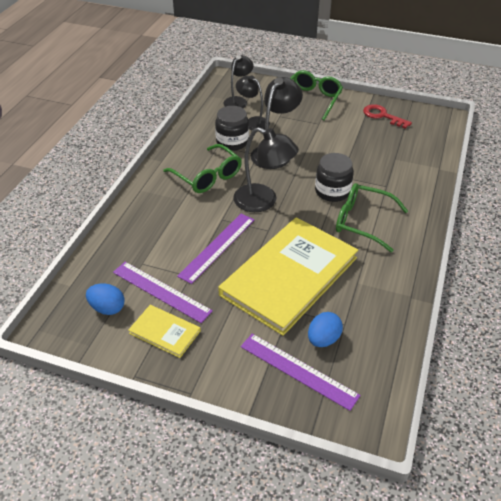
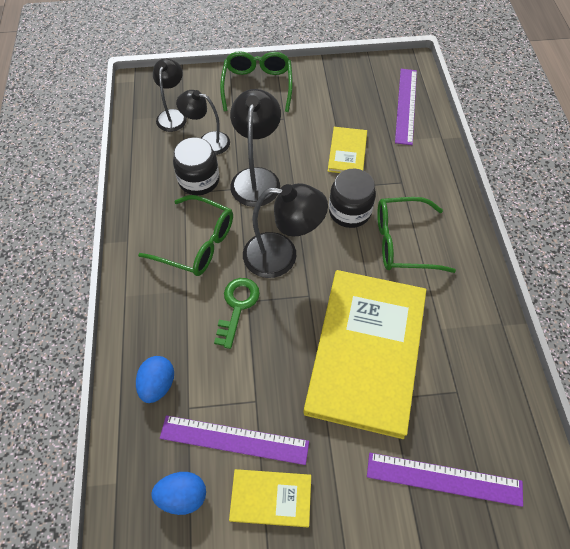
camera: 25 degrees left, 15 degrees up
purple ruler [177,214,254,284] -> purple ruler moved to [395,69,417,145]
blue egg [308,312,343,347] -> blue egg moved to [136,356,174,403]
red key [363,104,412,129] -> none
none -> green key [214,278,260,349]
none -> yellow book [328,127,367,173]

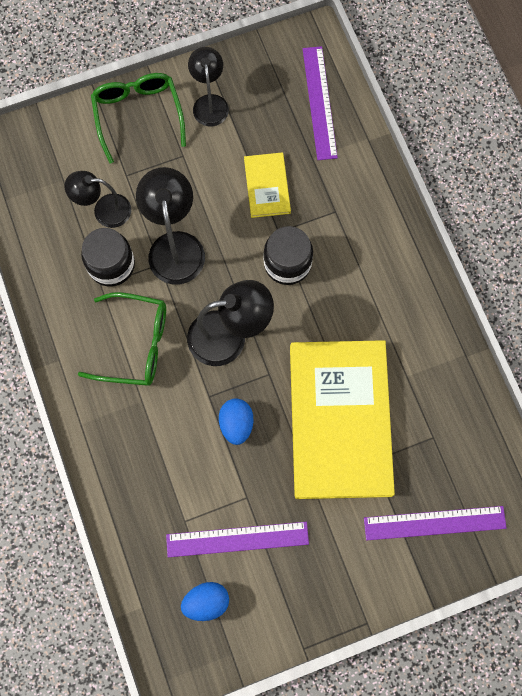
camera: 15 degrees left, 15 degrees up
blue egg [136,356,174,403] -> blue egg moved to [219,398,254,445]
black lamp [153,58,187,132] -> black lamp moved to [188,47,229,126]
green key [214,278,260,349] -> none
yellow book [229,469,311,527] -> none
green glasses [377,197,456,273] -> none

